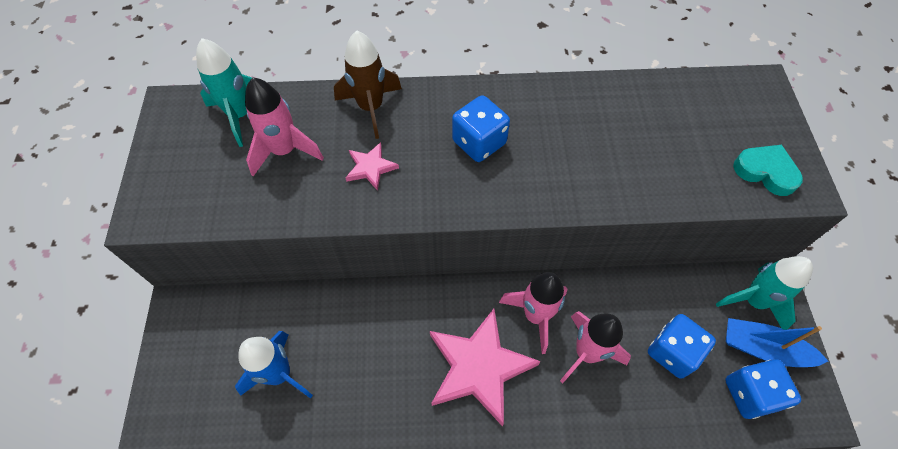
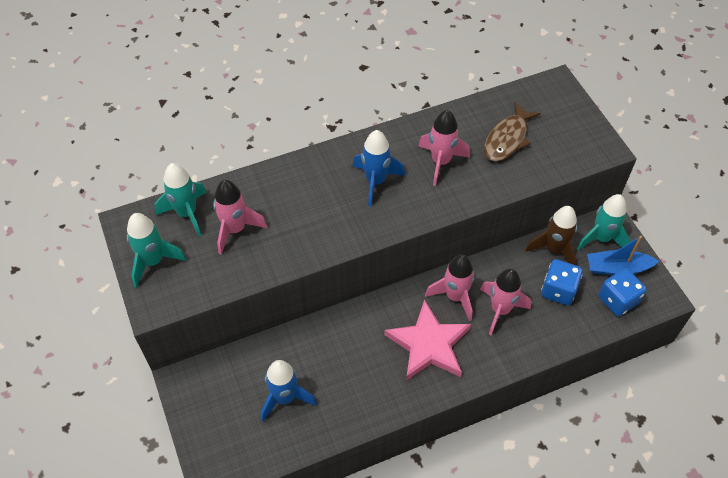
camera: 20 degrees left, 5 degrees down
brown rocket [334,31,402,139] -> brown rocket moved to [525,206,577,265]
pink star [345,142,399,191] -> none
blue dice [452,95,510,162] -> blue rocket [352,130,405,206]
turquoise heart [733,145,803,196] -> none
none -> turquoise rocket [127,213,187,288]
none -> pink rocket [418,110,470,186]
none -> brown fish [484,102,541,161]

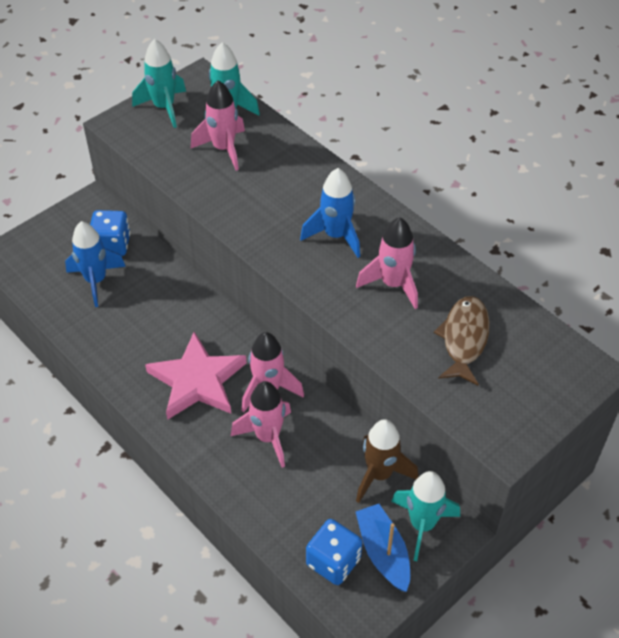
camera: 70 degrees right, 5 degrees down
brown fish [484,102,541,161] -> brown fish turned 90 degrees clockwise [434,296,490,386]
blue dice [541,259,583,305] -> blue dice moved to [90,210,130,256]

